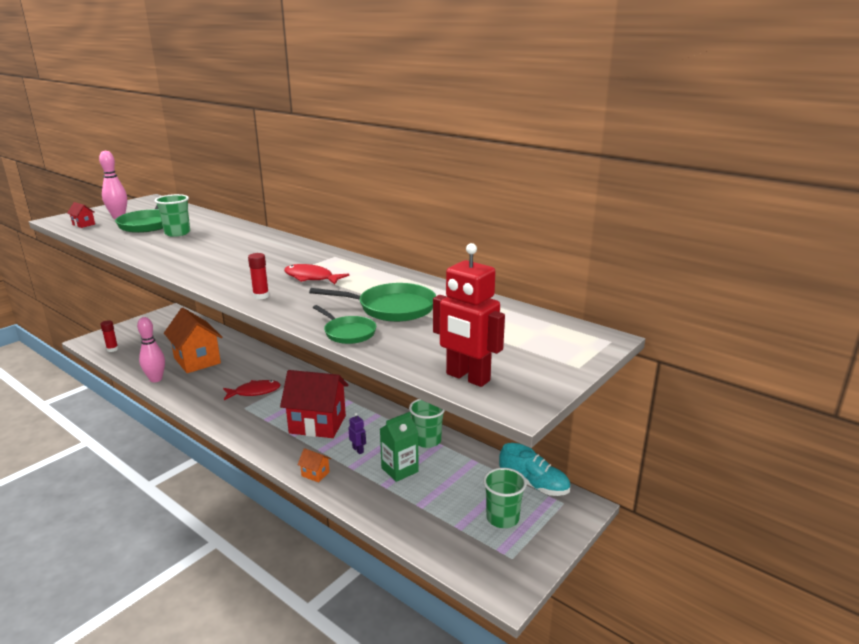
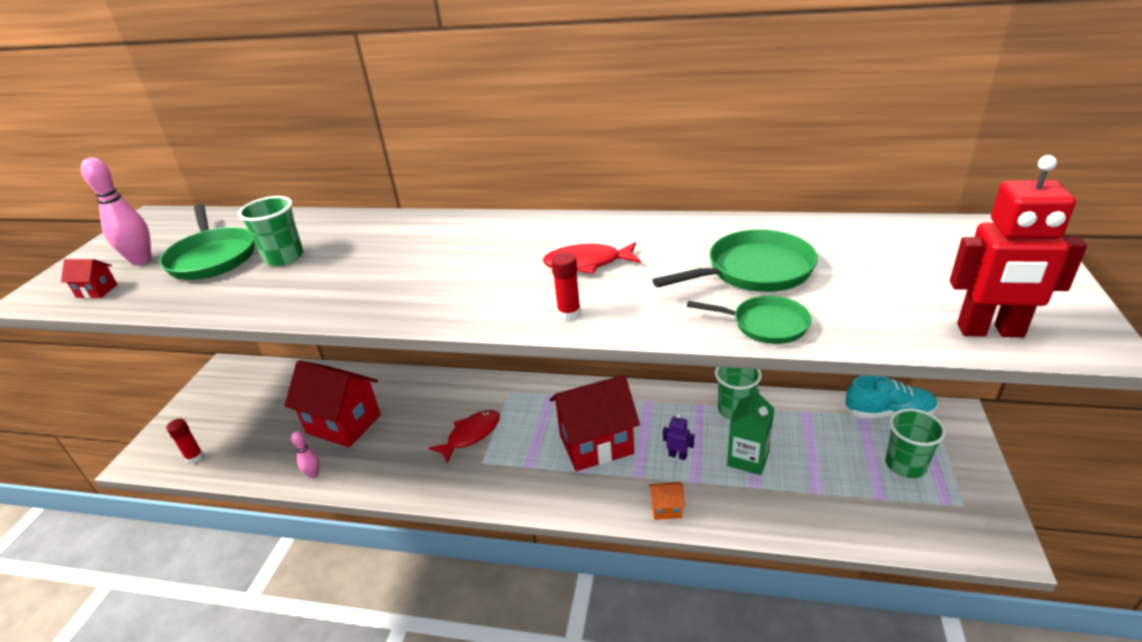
camera: 25 degrees left, 10 degrees up
pink bowling pin [137,317,165,382] -> pink bowling pin [291,431,320,478], size x0.57
orange house [164,308,222,373] -> red house [284,360,381,448]

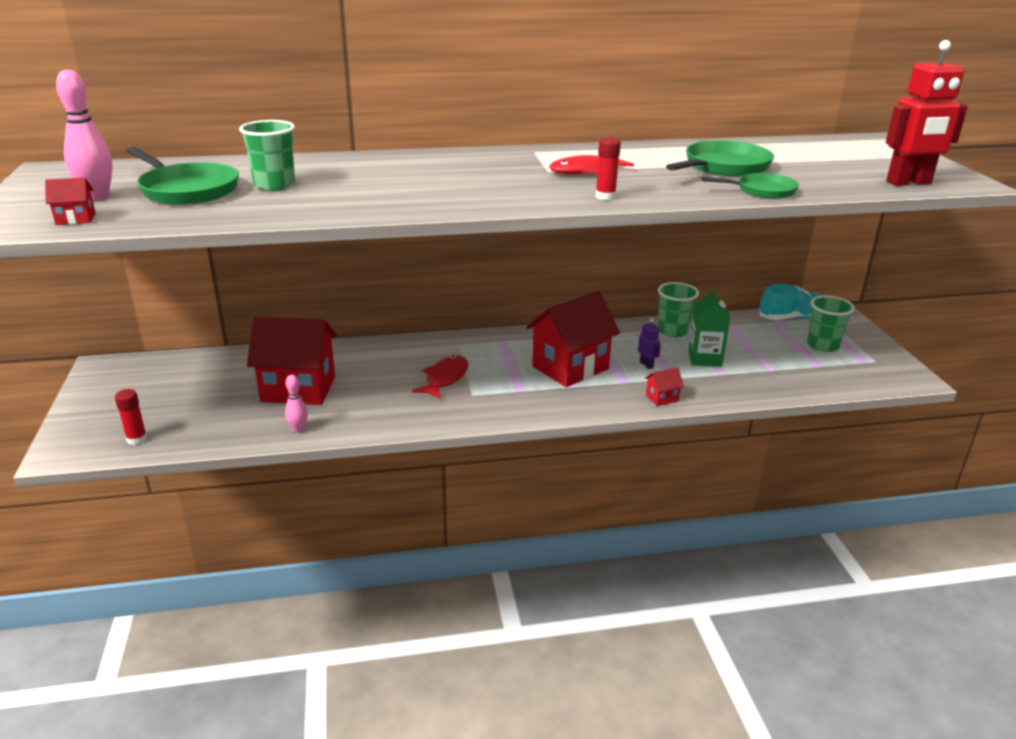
camera: 25 degrees left, 5 degrees down
orange house [649,482,685,520] -> red house [645,367,684,406]
purple robot [663,414,694,460] -> purple robot turned 60 degrees clockwise [638,318,661,369]

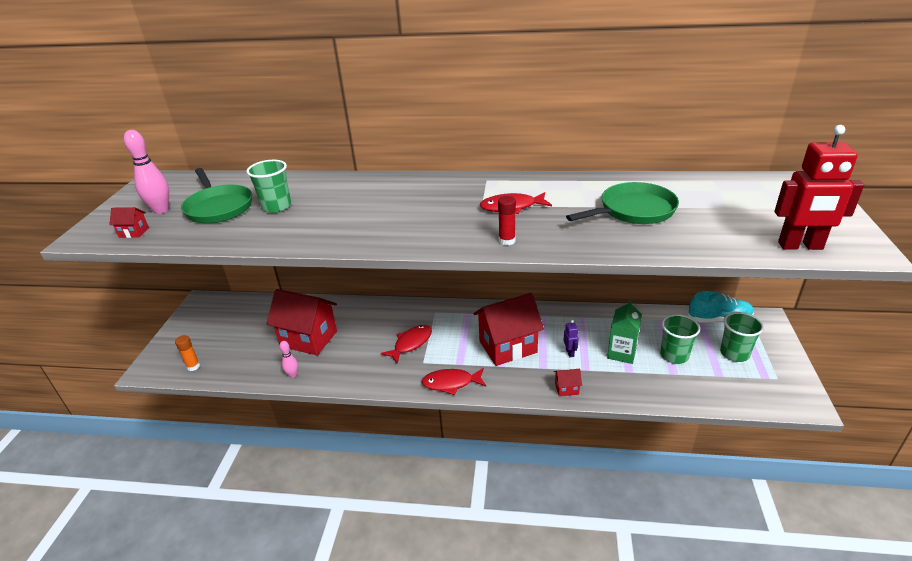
camera: 20 degrees right, 5 degrees up
red glue stick [115,389,147,445] -> orange glue stick [175,335,200,371]
green cup [658,282,699,337] -> green cup moved to [660,314,700,364]
green pan [701,173,799,199] -> none
none -> red fish [422,368,486,395]

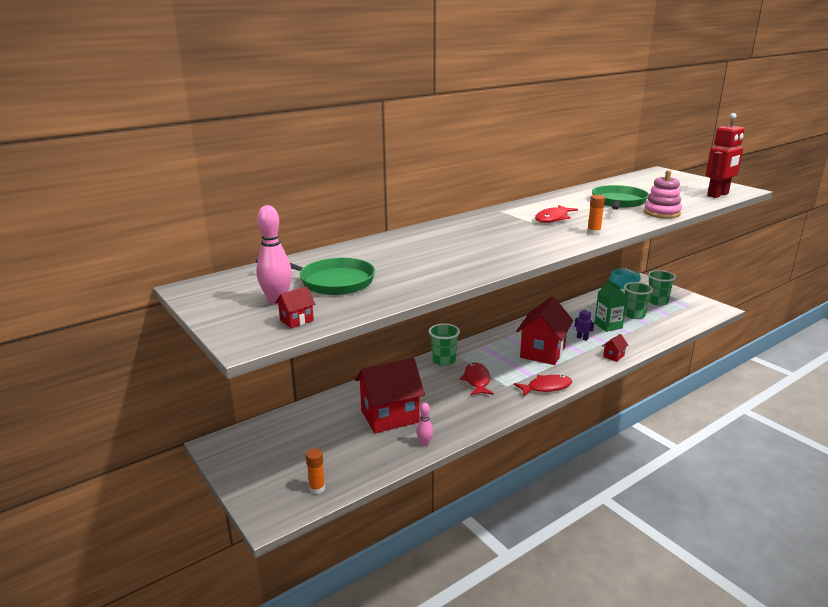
camera: 45 degrees left, 10 degrees down
green cup [246,160,291,213] -> green cup moved to [429,323,460,366]
red fish [422,368,486,395] -> red fish turned 150 degrees counterclockwise [514,375,572,396]
red glue stick [498,196,516,246] -> orange glue stick [587,195,605,235]
none -> pink stacking toy [644,170,682,218]

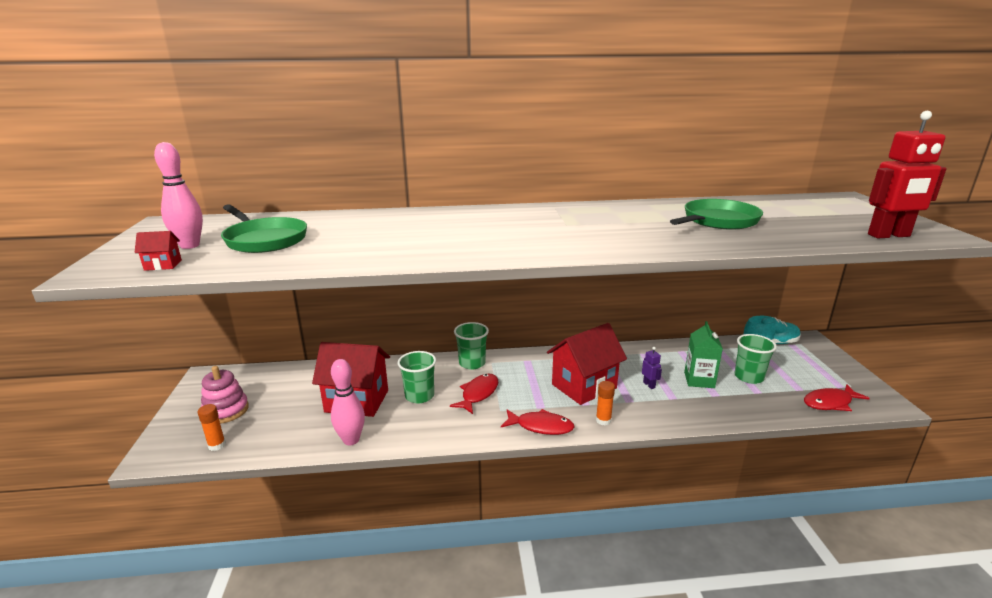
camera: 30 degrees right, 0 degrees up
pink bowling pin [417,403,433,446] -> pink bowling pin [331,359,365,445], size x1.74
red fish [535,205,578,223] -> red fish moved to [804,384,870,411]
orange glue stick [587,195,605,235] -> orange glue stick moved to [596,381,615,425]
red house [603,334,628,362] -> none
pink stacking toy [644,170,682,218] -> pink stacking toy moved to [201,366,249,424]
green cup [648,270,676,306] -> green cup moved to [398,351,436,403]

